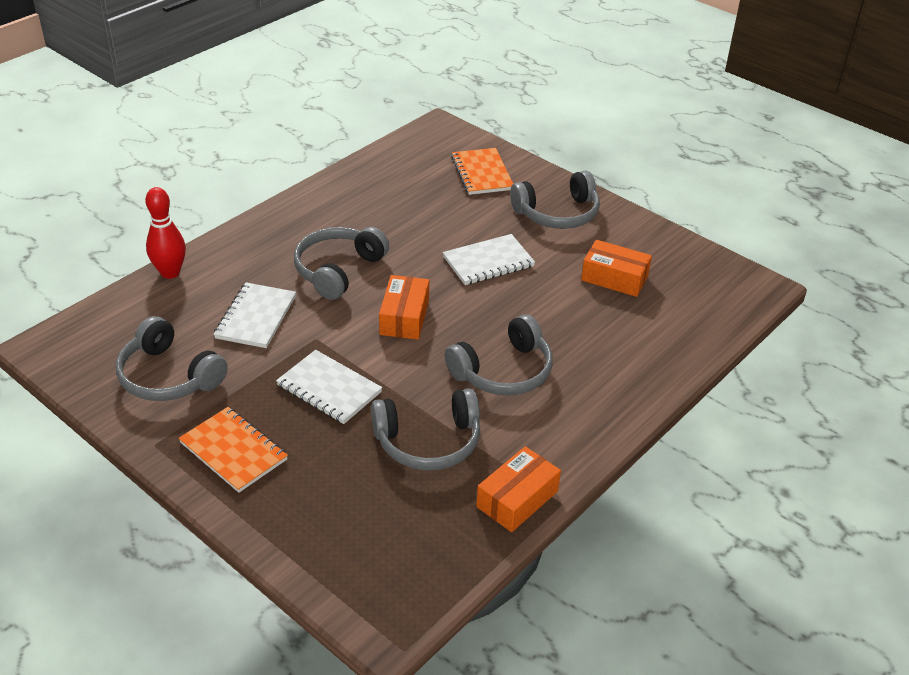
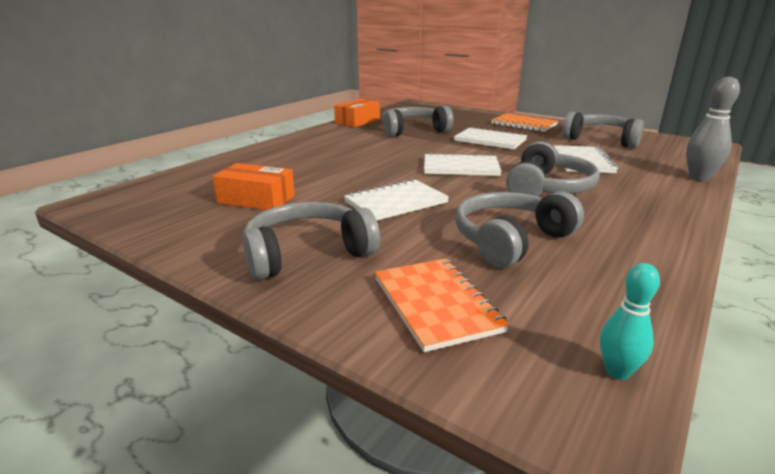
camera: 175 degrees right, 15 degrees down
red bowling pin [145,187,186,279] -> grey bowling pin [686,77,740,181]
orange box [379,275,429,340] -> white notebook [424,152,502,176]
grey headphones [445,314,553,396] -> grey headphones moved to [455,191,584,268]
none -> turquoise bowling pin [600,263,660,380]

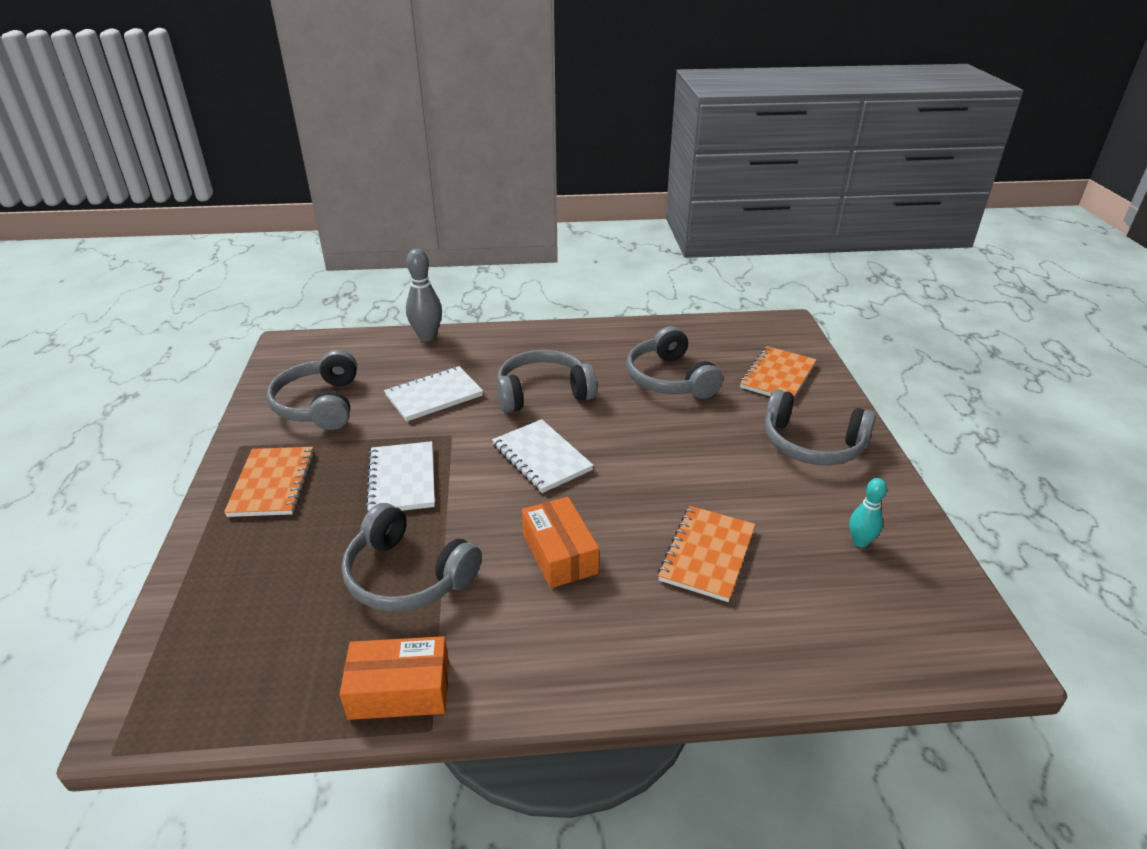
camera: 130 degrees left, 10 degrees up
orange box [212,163,295,210] -> orange box moved to [522,496,599,588]
white notebook [344,179,449,220] -> none
grey headphones [455,191,584,268] -> grey headphones turned 60 degrees clockwise [627,326,723,399]
turquoise bowling pin [600,263,660,380] -> turquoise bowling pin moved to [849,478,887,548]
none -> orange notebook [658,506,755,602]

